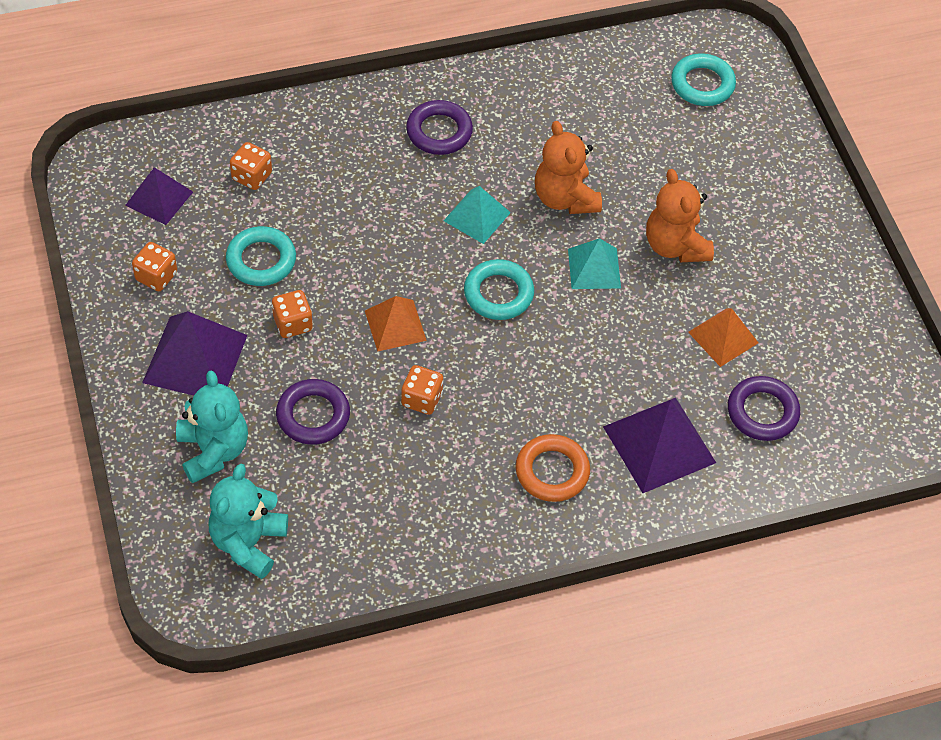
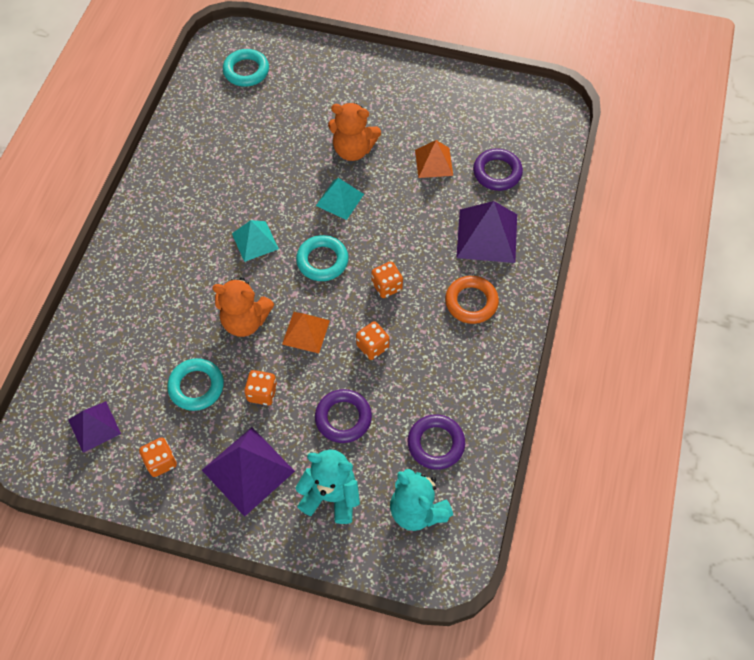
camera: 55 degrees left, 5 degrees up
orange dice [230,142,272,190] -> orange dice moved to [371,261,403,298]
purple ring [406,100,473,155] -> purple ring moved to [408,414,465,470]
orange teddy bear [535,121,602,214] -> orange teddy bear moved to [212,277,274,337]

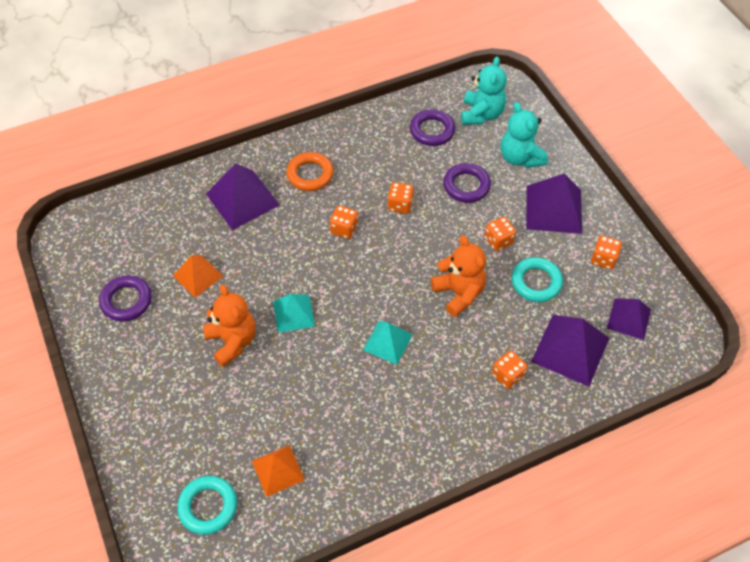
camera: 130 degrees left, 5 degrees down
orange pyramid [282,312,330,353] -> orange pyramid moved to [252,445,305,497]
turquoise ring [296,235,348,281] -> none
purple ring [473,149,523,191] -> purple ring moved to [99,275,152,321]
none -> orange dice [492,351,528,389]
none -> purple pyramid [531,315,609,387]

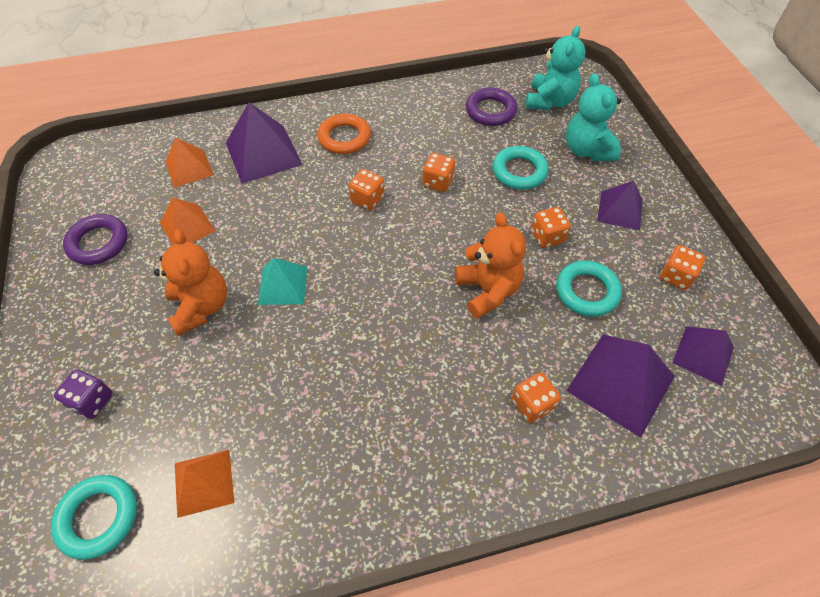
camera: 10 degrees right, 0 degrees up
turquoise pyramid [363,320,413,365] -> none
purple ring [443,163,491,203] -> turquoise ring [492,146,549,190]
purple pyramid [526,174,582,234] -> purple pyramid [597,181,643,230], size x0.63
none -> purple dice [54,370,113,419]
none -> orange pyramid [165,138,213,188]

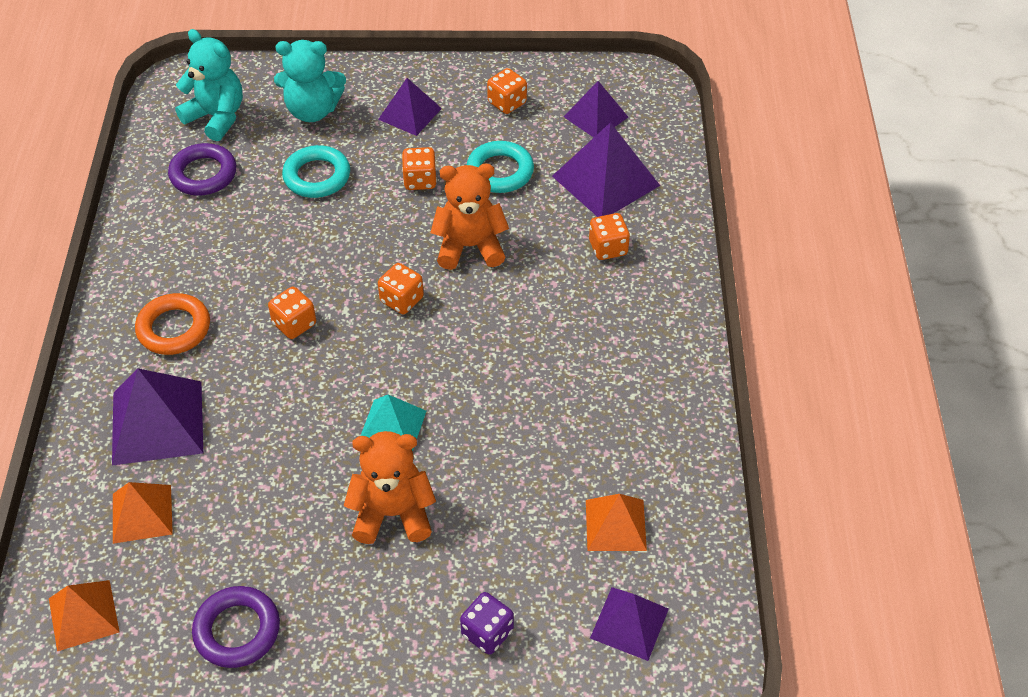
camera: 75 degrees left, 5 degrees down
turquoise ring [51,475,137,560] -> purple pyramid [590,587,669,661]
orange pyramid [160,198,216,245] -> orange pyramid moved to [49,580,120,651]
orange dice [422,153,455,192] -> orange dice moved to [378,263,424,314]

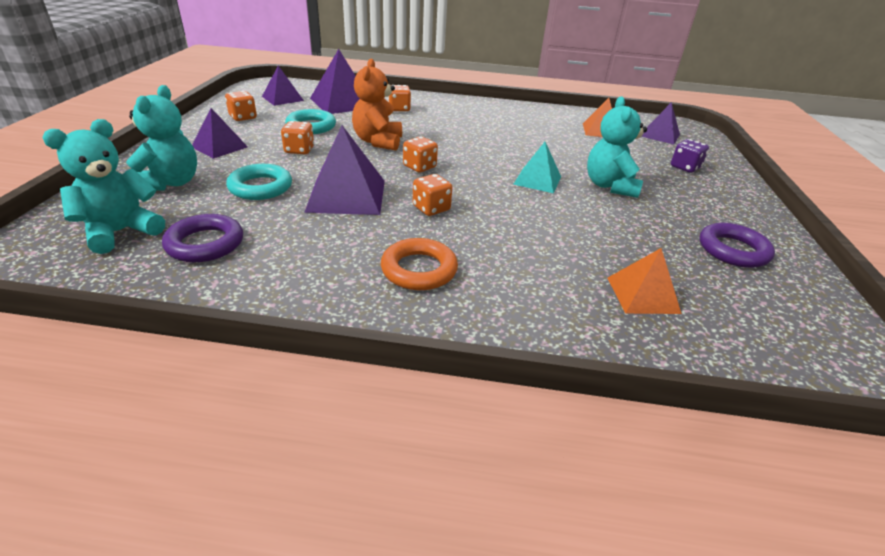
camera: 85 degrees left, 15 degrees down
orange pyramid [49,580,120,651] -> none
purple pyramid [112,368,203,466] -> purple pyramid moved to [304,125,385,215]
orange teddy bear [344,431,436,544] -> turquoise teddy bear [587,96,647,198]

